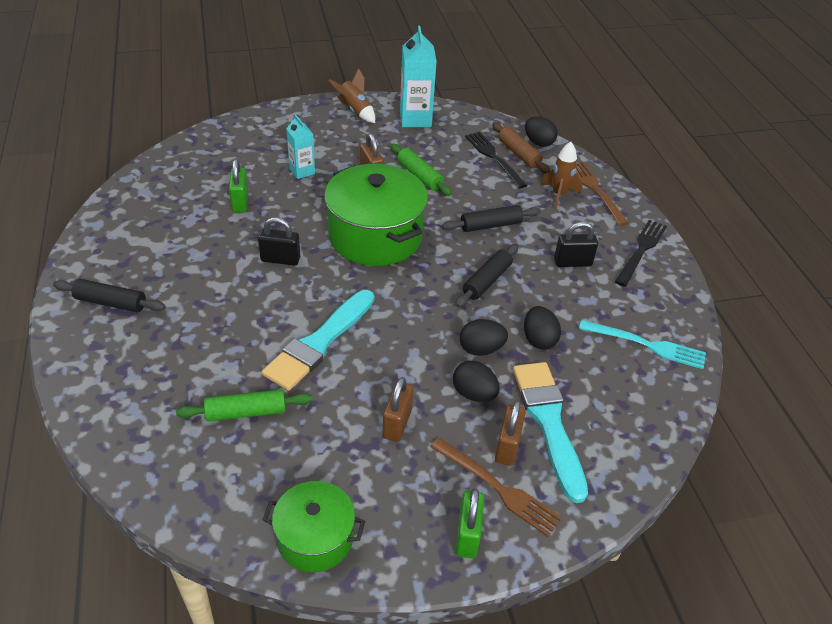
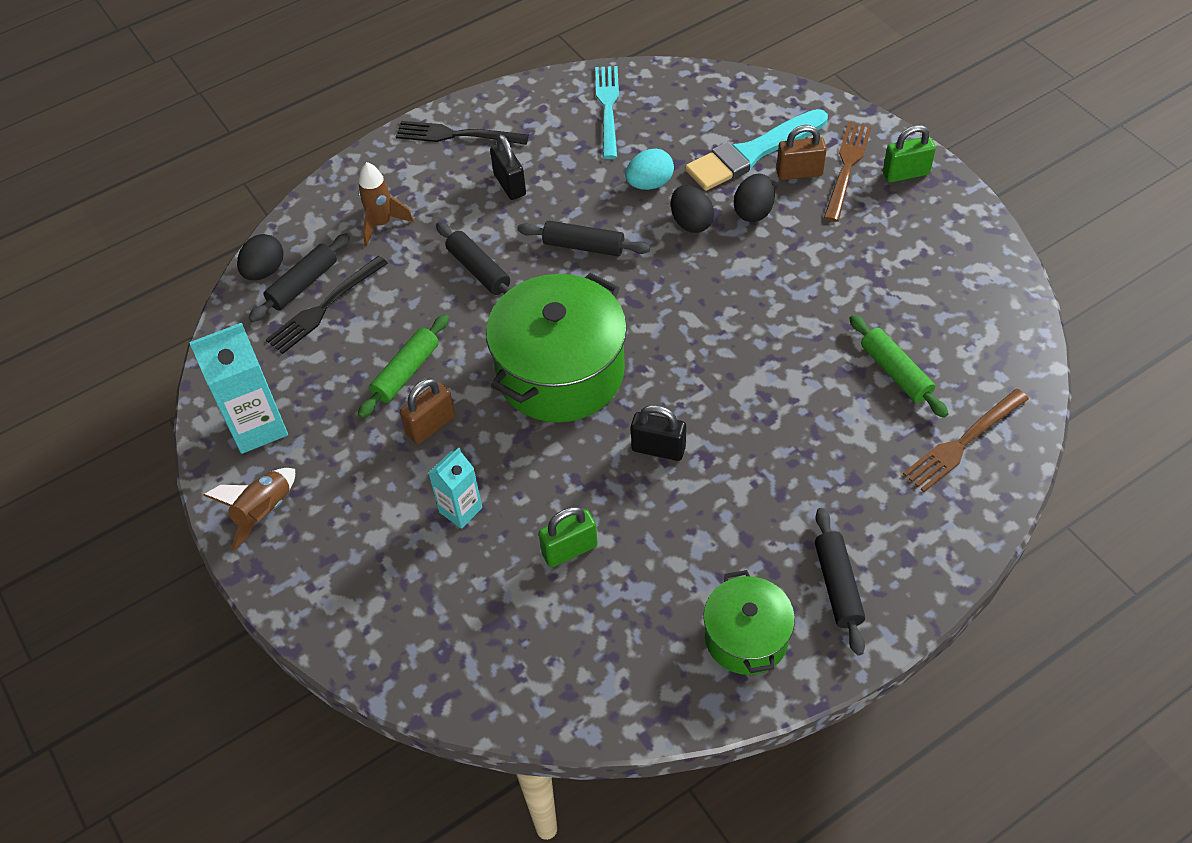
camera: 105 degrees left, 10 degrees up
black padlock [258,217,300,266] -> black padlock turned 60 degrees counterclockwise [631,405,686,461]
turquoise brush [262,290,374,391] -> none
green pot [262,481,365,572] -> green pot moved to [703,570,795,675]
brown padlock [382,377,414,442] -> none
brown rolling pin [492,122,550,173] -> black rolling pin [249,233,350,322]
black egg [524,306,561,350] -> turquoise egg [625,149,674,190]
brown fork [576,162,629,226] -> brown fork moved to [903,389,1029,492]

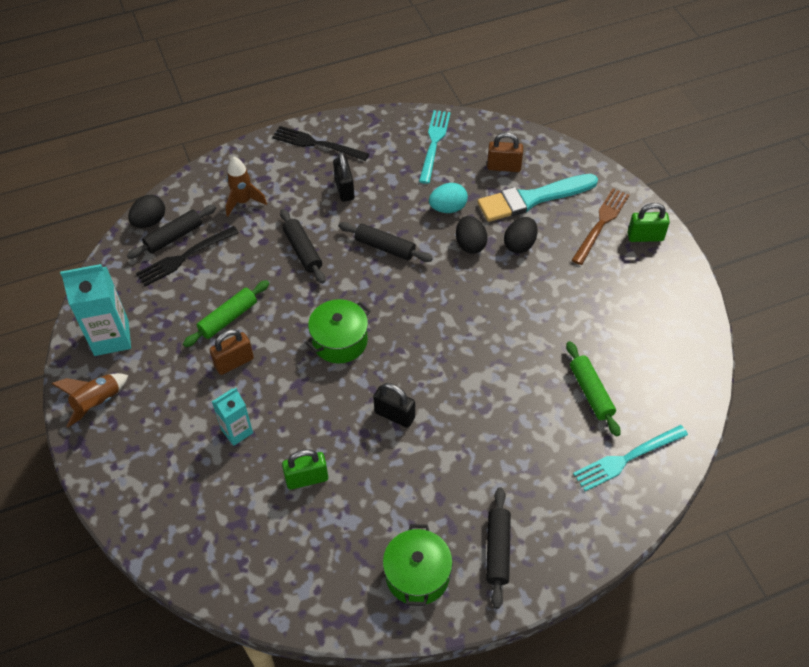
camera: 10 degrees right, 0 degrees up
green pot [486,273,627,422] -> green pot [306,299,371,363], size x0.57
brown padlock [776,125,827,180] -> brown padlock moved to [487,132,523,172]
brown fork [903,389,1029,492] -> turquoise fork [573,425,688,491]

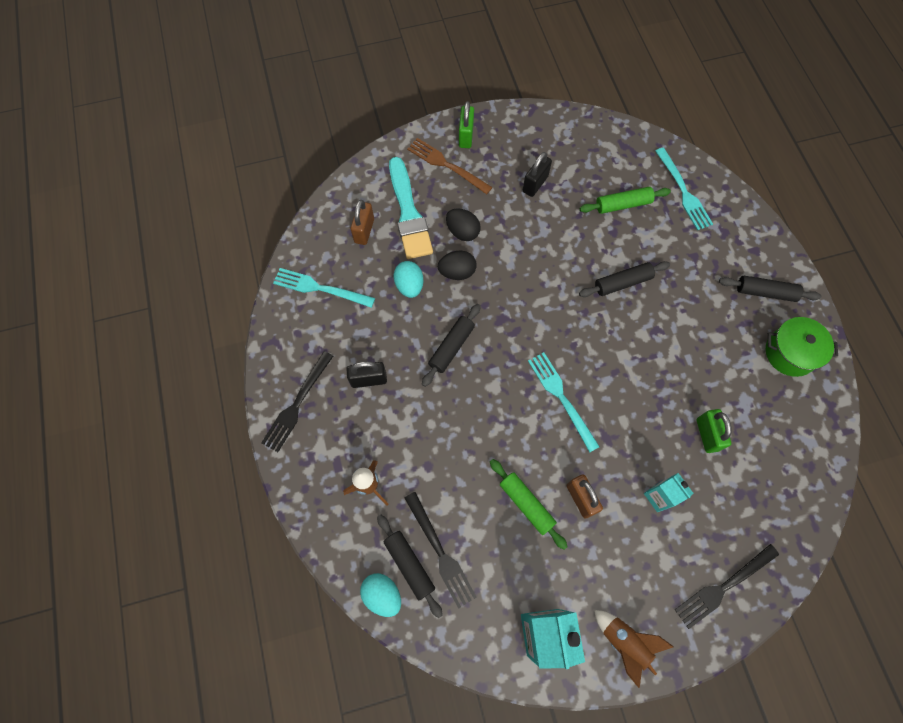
camera: 85 degrees left, 15 degrees up
black egg [128,195,165,228] -> turquoise egg [360,573,401,617]
black rolling pin [280,209,325,284] -> black rolling pin moved to [579,261,670,297]
green pot [306,299,371,363] -> turquoise fork [528,352,600,452]
black padlock [373,383,415,428] -> black padlock moved to [523,152,552,197]
none -> black fork [675,544,779,629]

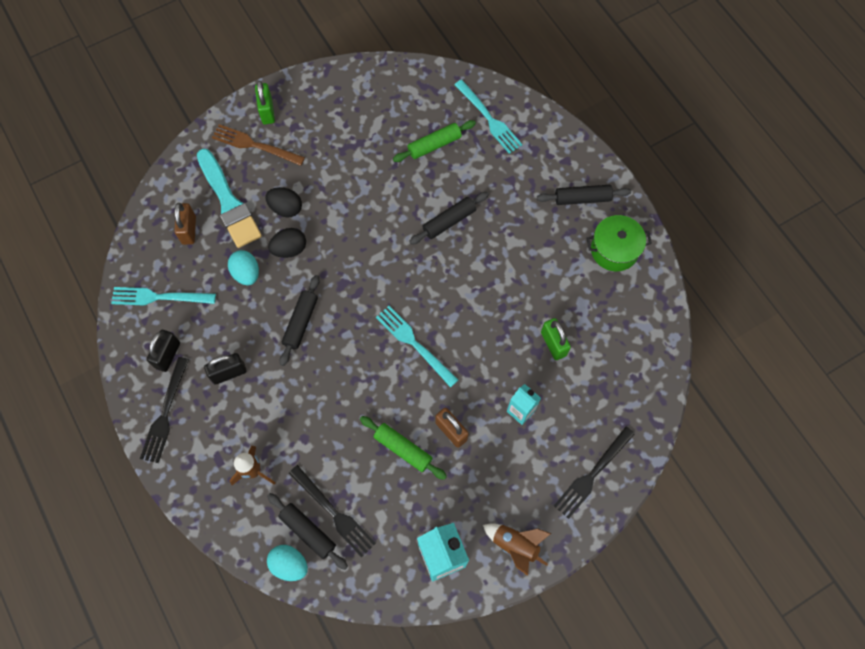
camera: 15 degrees left, 0 degrees up
black padlock [523,152,552,197] -> black padlock moved to [147,330,180,372]

